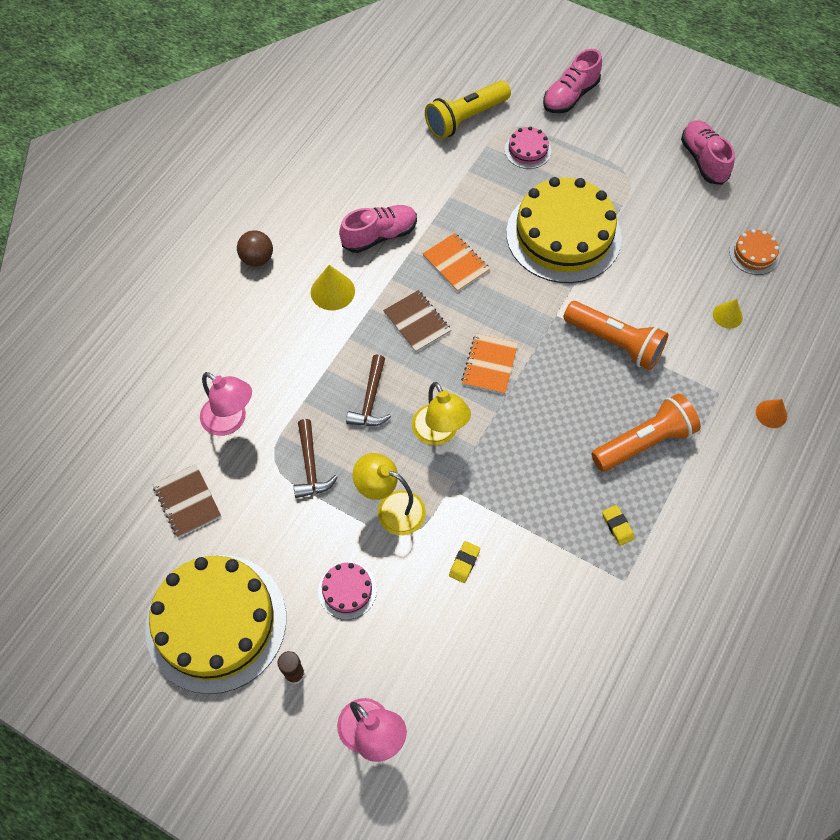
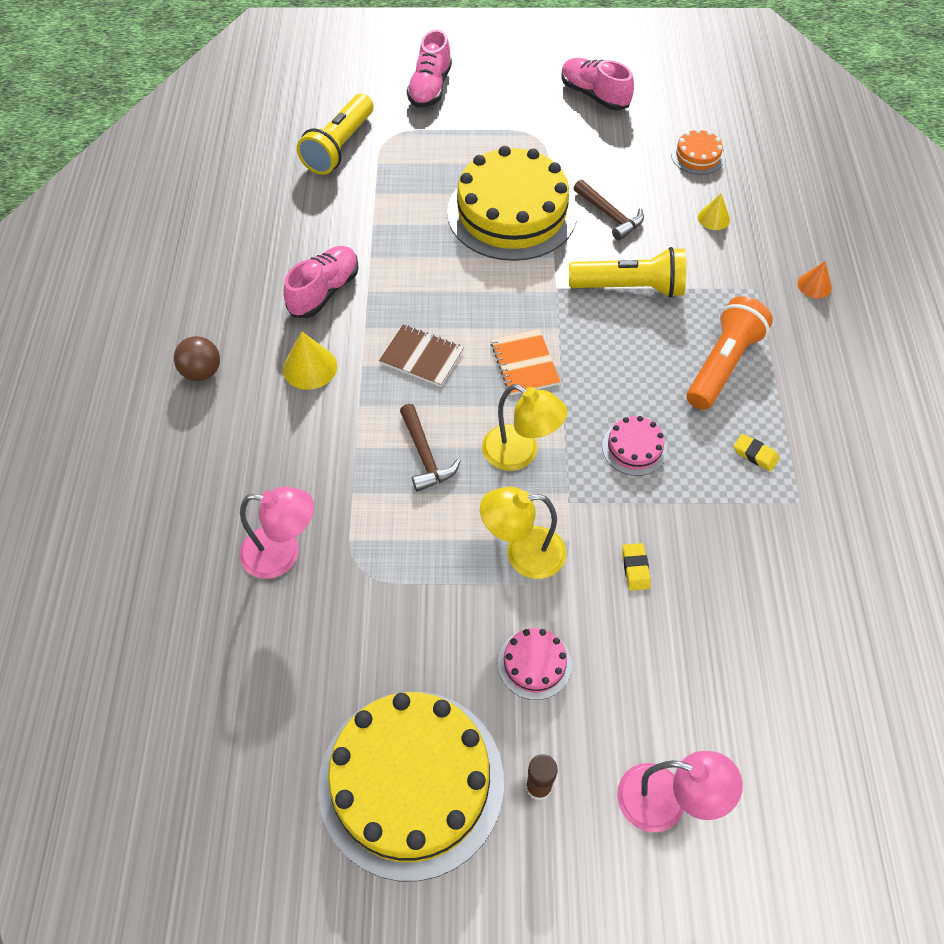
camera: 30 degrees left, 5 degrees down
brown notebook [153,464,221,538] -> none
brown hammer [294,419,338,498] -> brown hammer moved to [573,180,644,241]
orange notebook [422,233,490,292] -> none
pink cake [505,126,551,169] -> pink cake moved to [602,416,667,476]
orange flashlight [563,301,668,370] -> yellow flashlight [569,247,686,298]

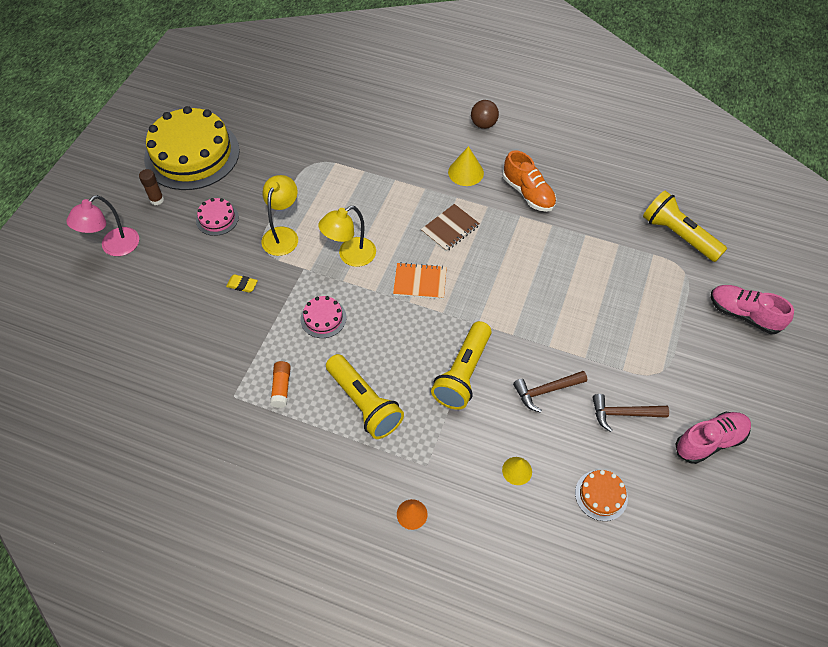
camera: 110 degrees right, 0 degrees up
pink lamp [239,487,314,579] -> none
pink shoe [283,246,359,318] -> orange shoe [503,151,556,212]
brown hammer [400,404,461,492] -> brown hammer moved to [593,394,669,432]
yellow cake [447,146,577,261] -> none
orange flashlight [687,297,773,410] -> yellow flashlight [326,354,404,439]
yellow eraser [734,434,779,471] -> orange glue stick [270,361,291,408]

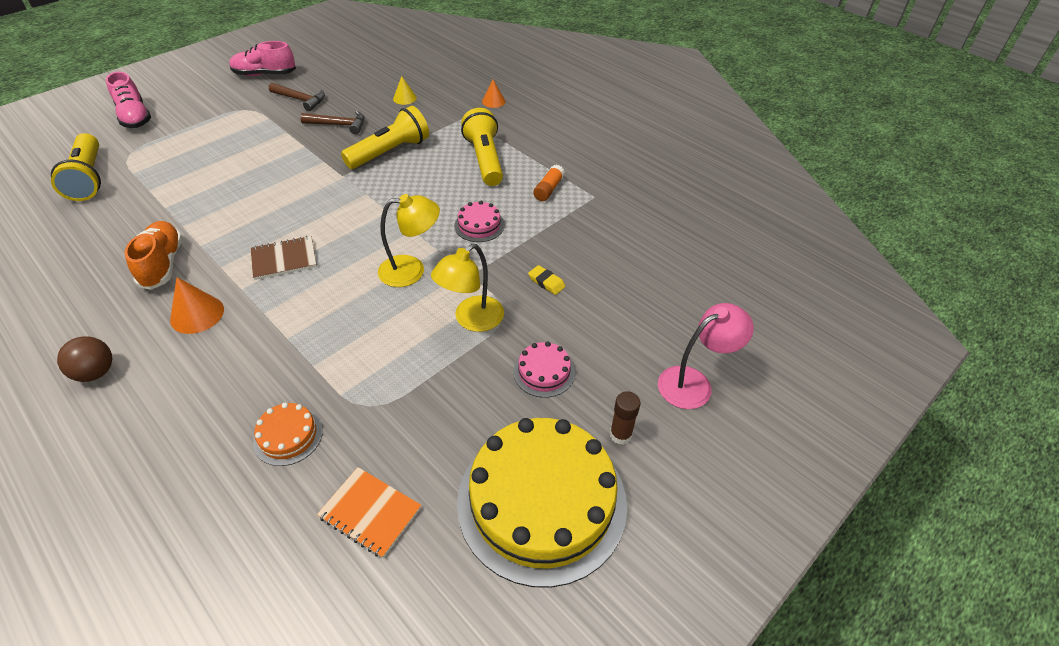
camera: 155 degrees left, 10 degrees down
orange notebook [393,262,447,299] -> orange notebook moved to [317,467,421,558]
yellow cone [448,146,484,186] -> orange cone [170,277,224,334]
orange cake [575,470,628,521] -> orange cake moved to [253,403,323,466]

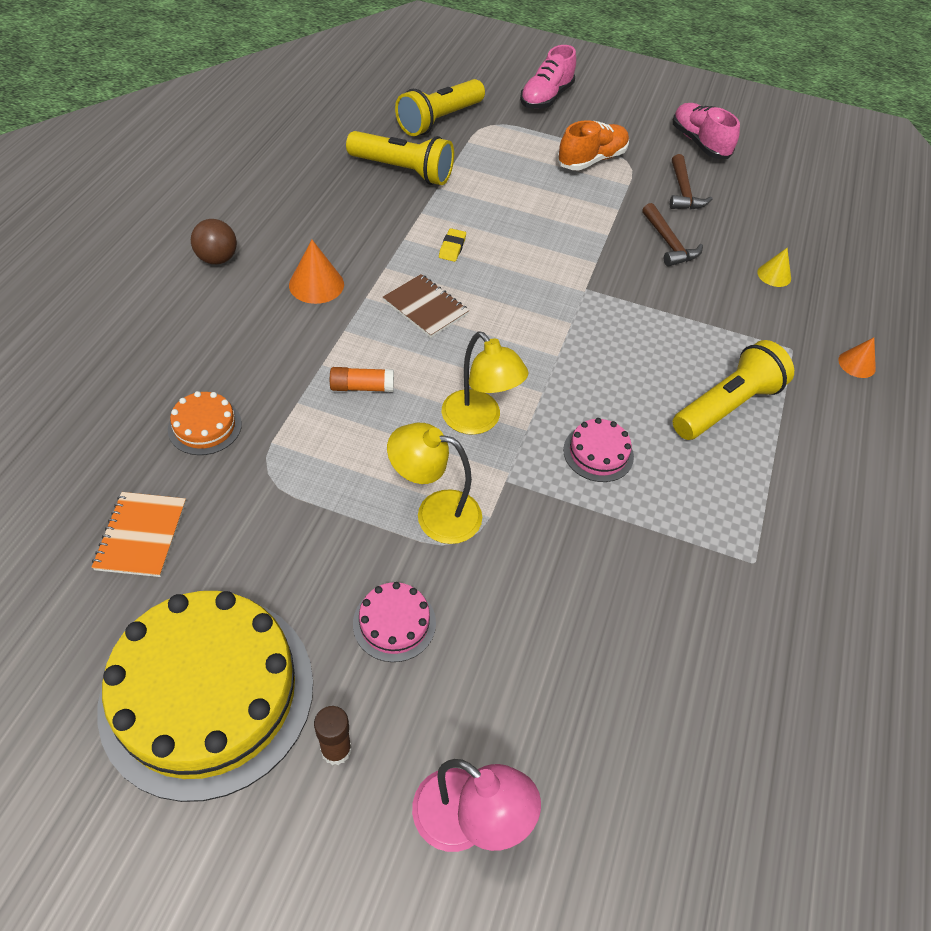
camera: 60 degrees right, 5 degrees up
orange shoe [125,221,183,290] -> orange shoe moved to [557,120,629,170]
yellow flashlight [341,106,429,169] -> yellow flashlight moved to [346,131,454,185]
yellow eraser [528,265,566,295] -> yellow eraser moved to [439,228,466,262]
orange glue stick [533,165,565,201] -> orange glue stick moved to [330,367,394,392]

